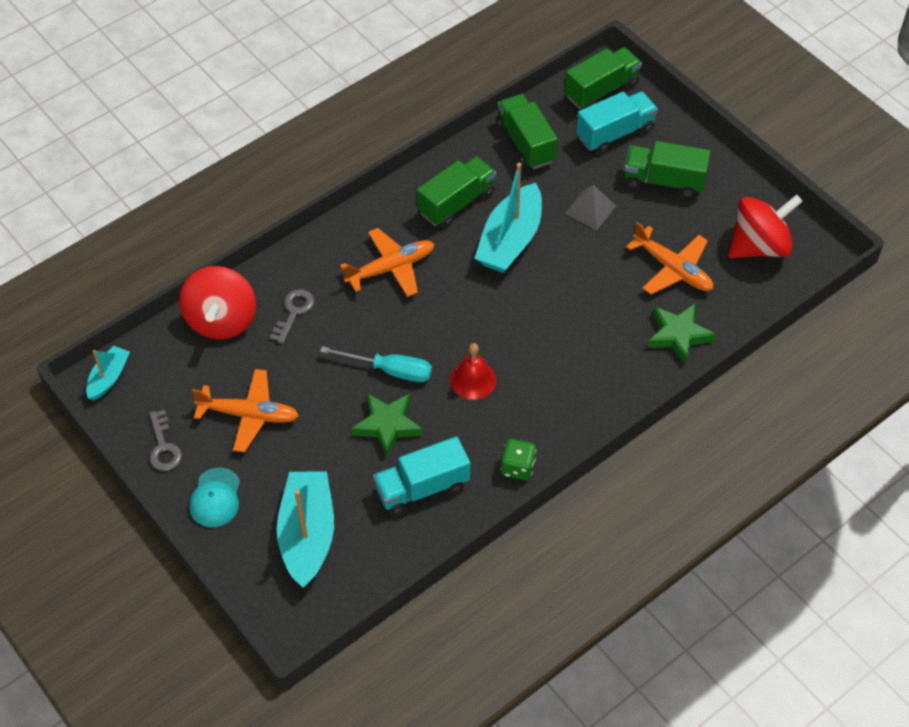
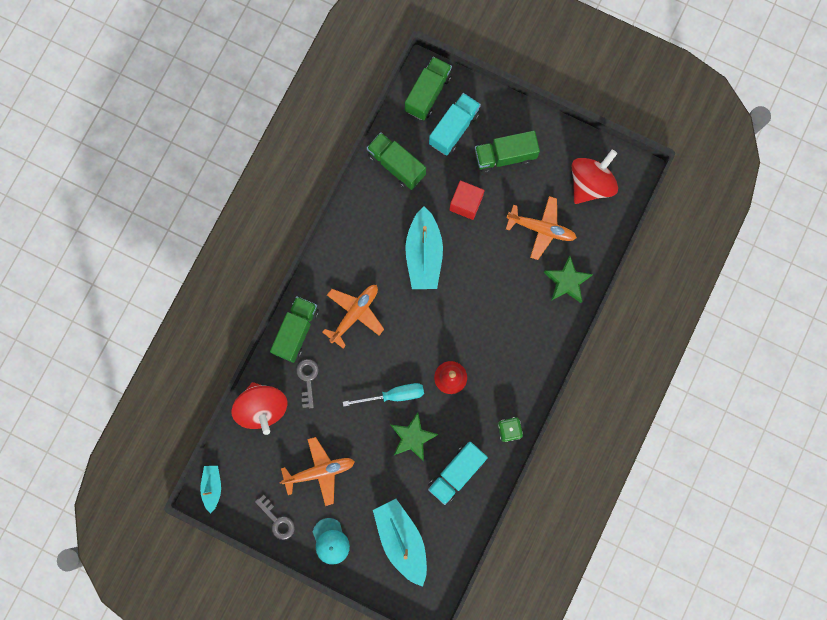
camera: 25 degrees left, 25 degrees up
green truck [417,156,496,227] -> green truck moved to [270,296,319,363]
grey pyramid [565,185,616,230] -> red cube [449,181,485,220]

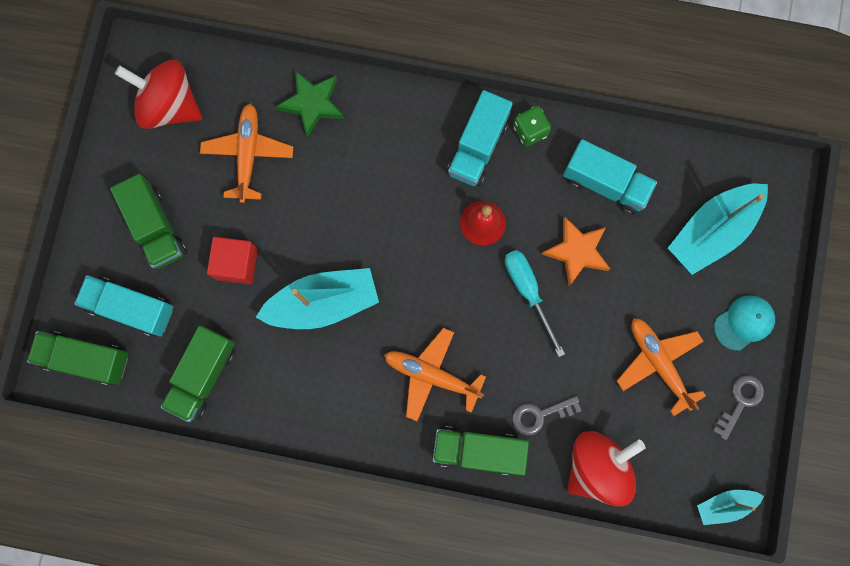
camera: 105 degrees left, 0 degrees up
green star [391,412,439,461] -> orange star [542,217,610,286]
none -> turquoise truck [447,90,513,187]

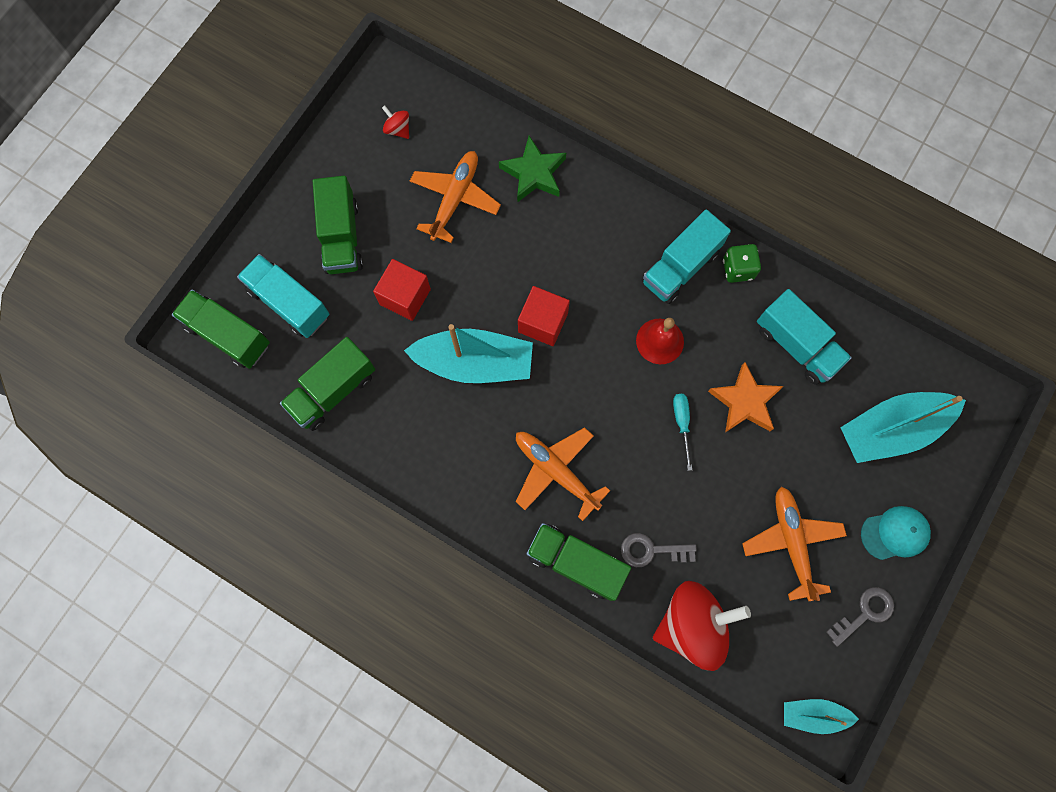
camera: 20 degrees right, 5 degrees down
red spinning top [115,60,202,129] -> red spinning top [382,105,409,139], size x0.42
turquoise screwdriver [505,250,565,357] -> turquoise screwdriver [673,394,692,471], size x0.64
none -> red cube [518,286,570,346]

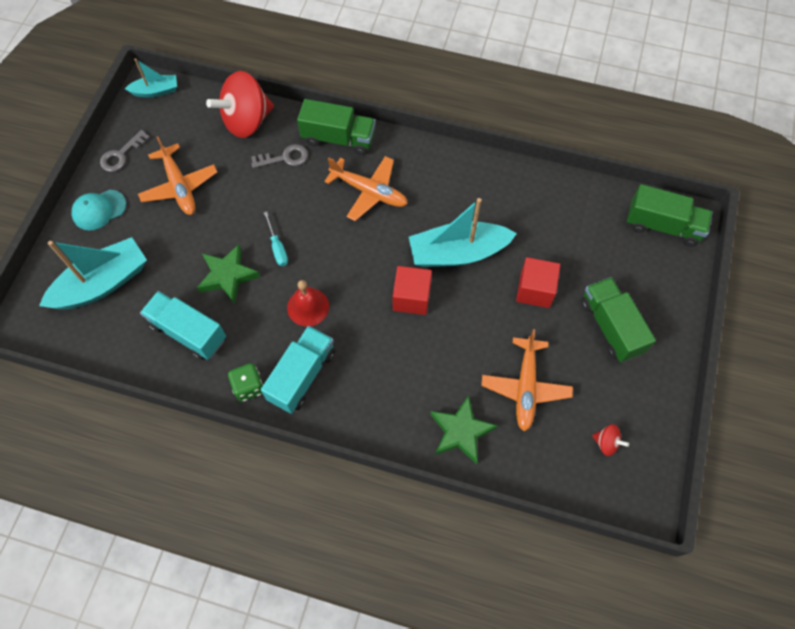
camera: 165 degrees right, 10 degrees down
turquoise truck [237,254,330,338] -> none
green truck [280,337,375,431] -> none
orange star [708,362,784,433] -> green star [197,244,260,304]

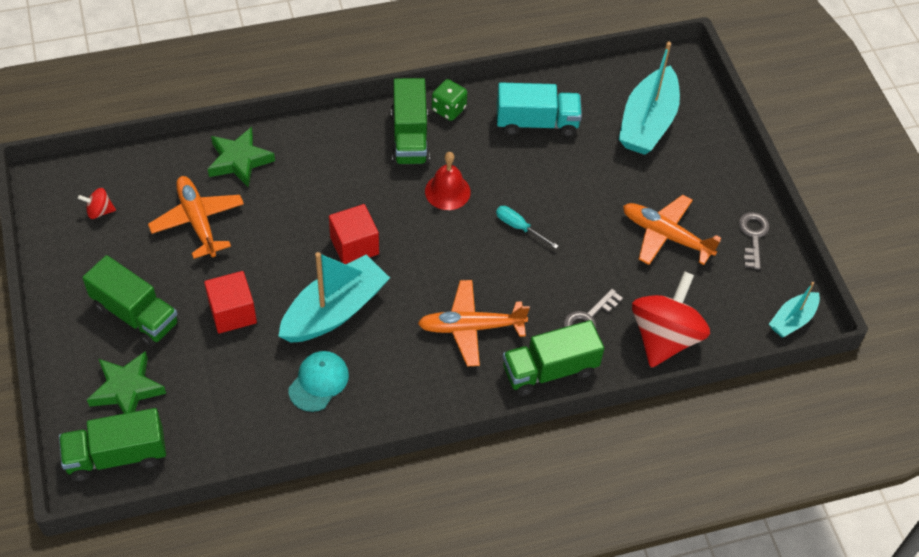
camera: 145 degrees right, 10 degrees down
turquoise cap [71,190,126,230] -> turquoise cap moved to [288,351,349,412]
green star [197,244,260,304] -> green star moved to [87,351,166,414]
turquoise truck [261,326,335,414] -> green truck [391,78,430,165]

